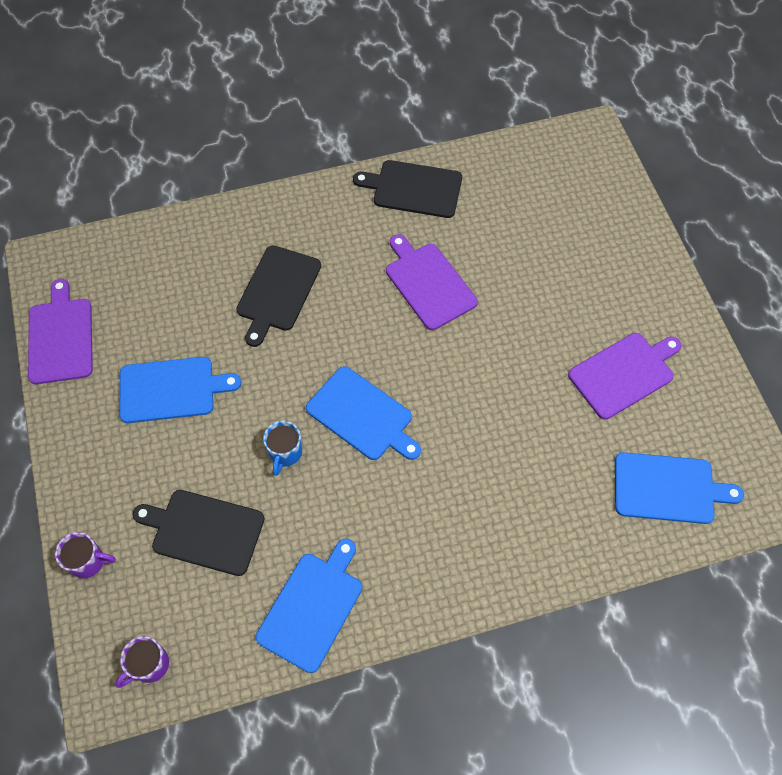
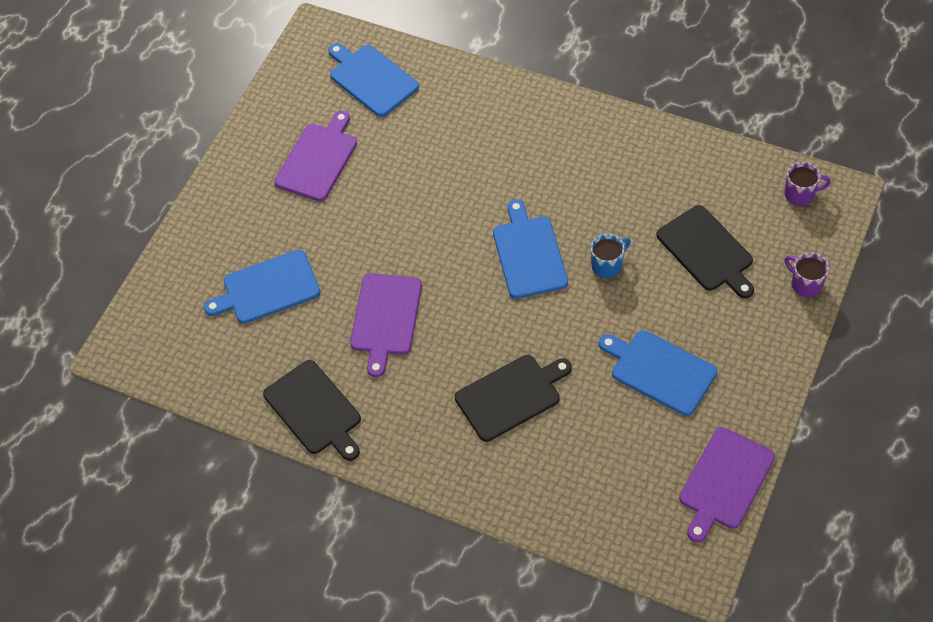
camera: 135 degrees left, 5 degrees down
blue cutting board [255,538,362,673] -> blue cutting board moved to [204,249,320,324]
purple cutting board [568,333,682,419] -> purple cutting board turned 105 degrees clockwise [274,111,357,201]

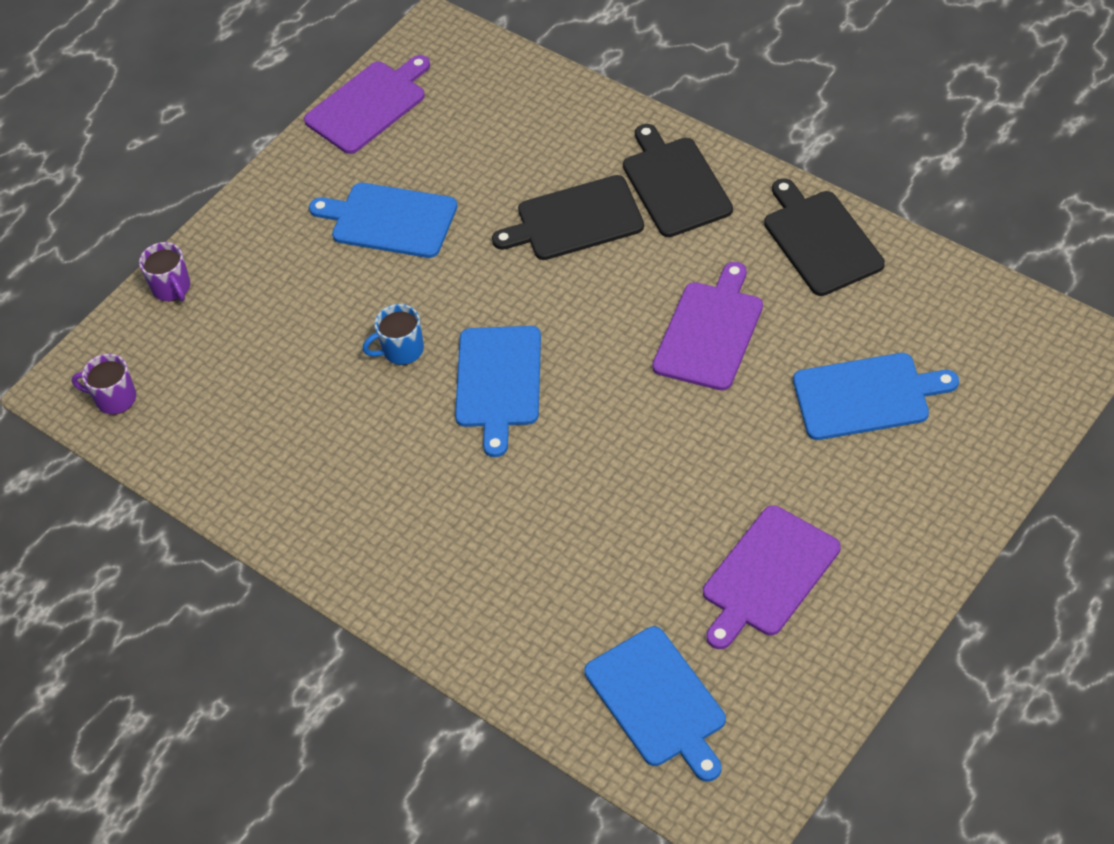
camera: 165 degrees left, 5 degrees down
blue cutting board [599,330,717,416] -> blue cutting board turned 150 degrees clockwise [309,183,458,258]
black cutting board [656,205,754,298] -> black cutting board moved to [623,124,733,237]

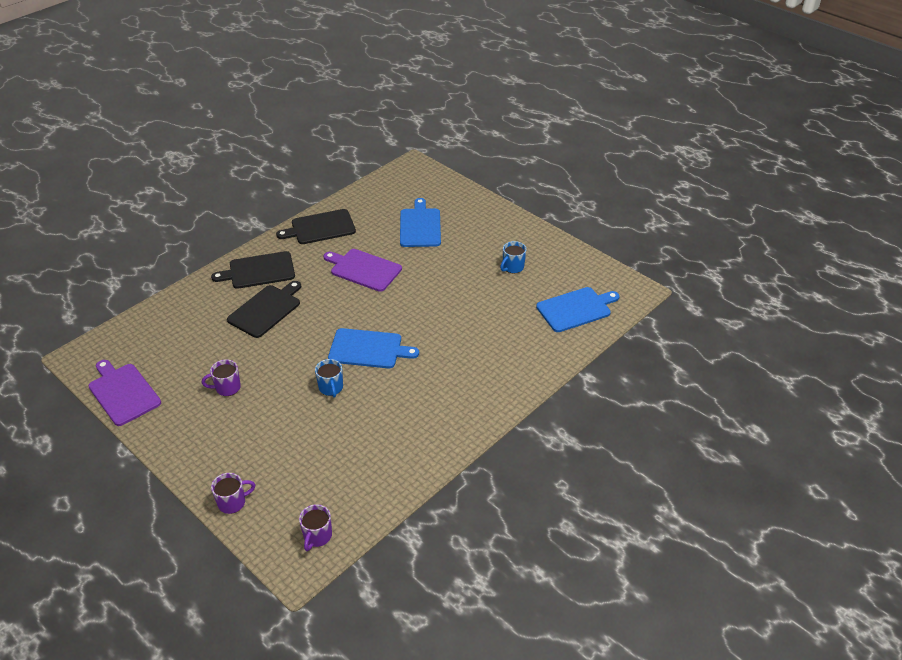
camera: 90 degrees left, 10 degrees down
blue cutting board [309,183,458,258] -> purple mug [202,359,241,396]
black cutting board [492,175,644,260] -> black cutting board turned 135 degrees counterclockwise [227,281,301,338]
purple cutting board [703,505,841,649] -> blue mug [500,241,527,273]

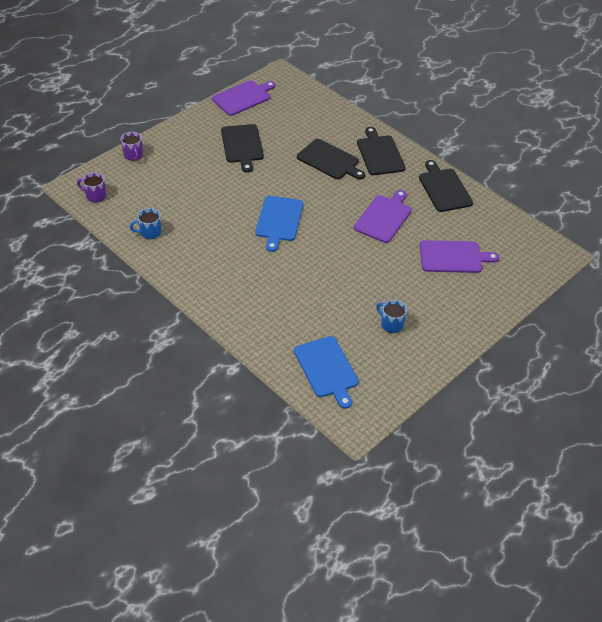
camera: 90 degrees right, 5 degrees up
purple mug [202,359,241,396] -> black cutting board [221,124,264,173]
blue mug [315,359,343,398] -> blue mug moved to [130,208,161,239]
blue cutting board [400,198,441,247] -> purple cutting board [420,240,499,273]

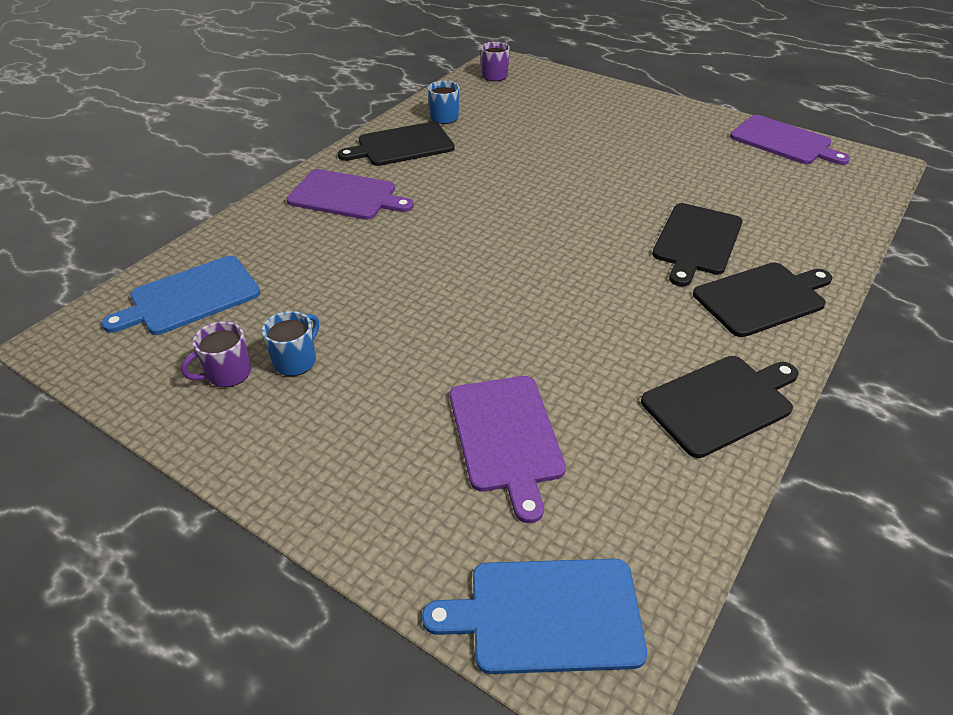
camera: 80 degrees right, 5 degrees down
purple mug [121,132,143,161] -> purple mug moved to [181,321,251,387]
black cutting board [221,124,264,173] -> black cutting board moved to [338,122,455,166]
blue cutting board [255,196,304,252] -> blue cutting board moved to [422,559,647,674]
purple cutting board [354,190,412,243] -> purple cutting board moved to [286,169,414,220]

